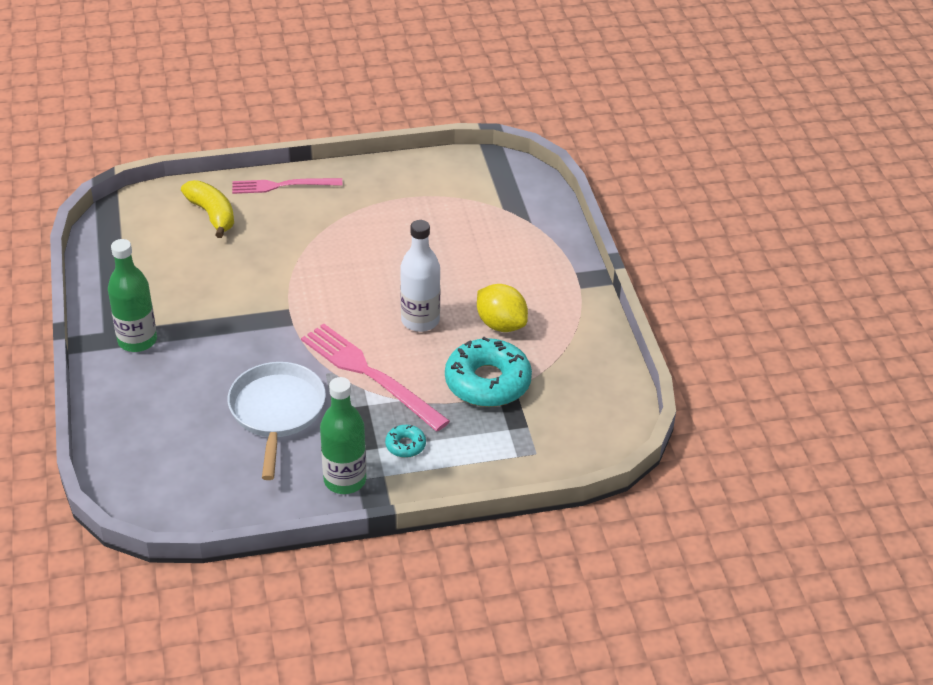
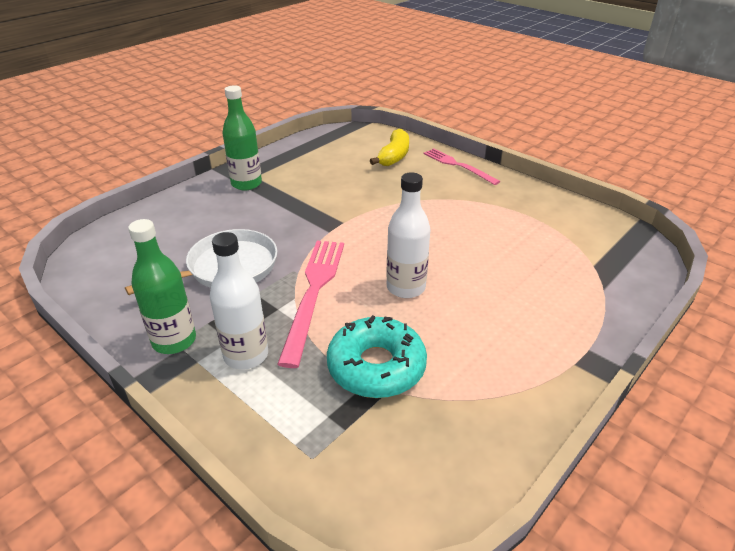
camera: 55 degrees right, 5 degrees down
turquoise donut [385,425,426,458] -> white bottle [210,232,268,370]
yellow lemon [477,284,528,332] -> none

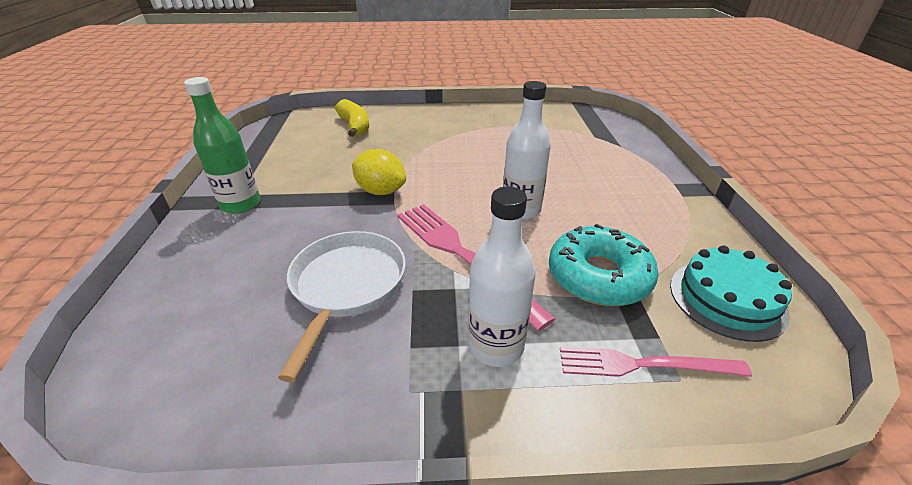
camera: 45 degrees left, 0 degrees up
green bottle [128,219,196,354] -> none
pink fork [424,148,500,185] -> pink fork moved to [560,347,752,377]
none -> yellow lemon [352,149,406,195]
none -> turquoise cake [670,245,792,342]

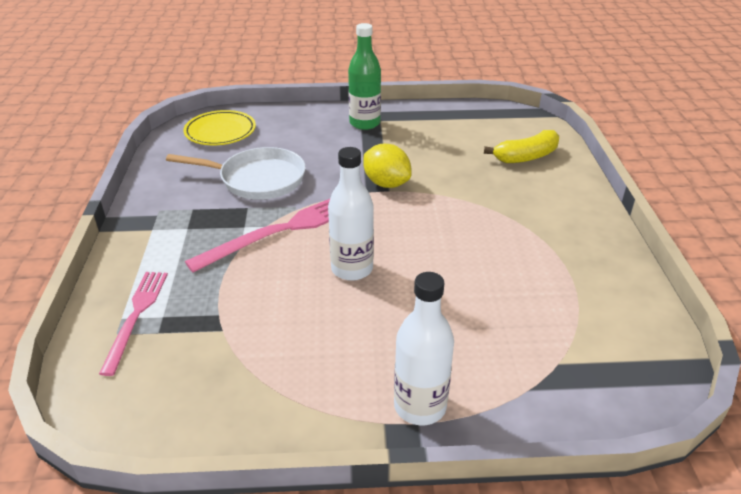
camera: 90 degrees right, 0 degrees up
yellow lemon [352,149,406,195] -> yellow lemon turned 75 degrees counterclockwise [363,144,412,188]
white bottle [468,187,536,367] -> white bottle moved to [394,272,454,426]
turquoise donut [549,224,659,306] -> none
turquoise cake [670,245,792,342] -> none
none -> yellow plate [183,110,256,145]

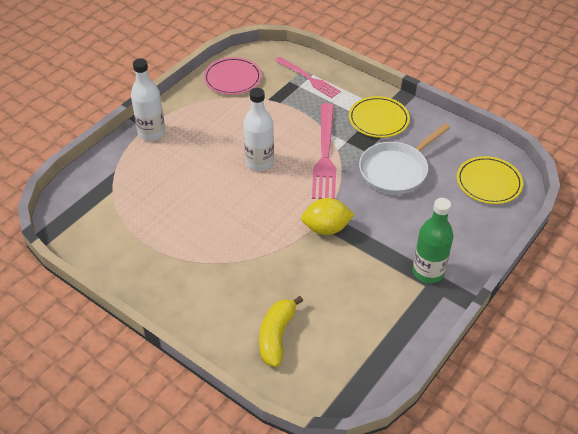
camera: 130 degrees right, 10 degrees up
none -> pink plate [204,57,262,95]
none -> yellow plate [349,96,410,138]

